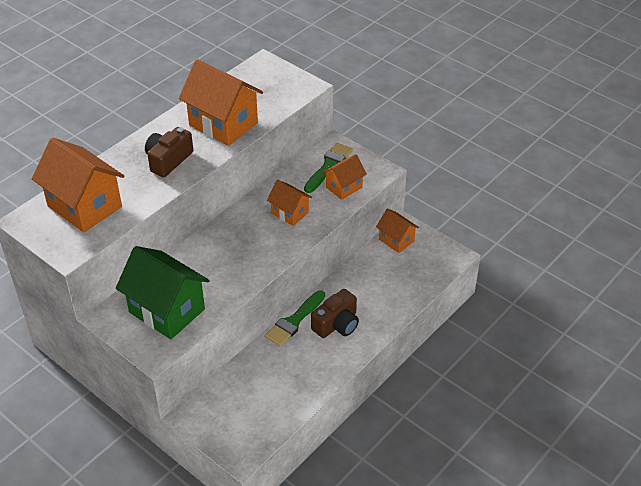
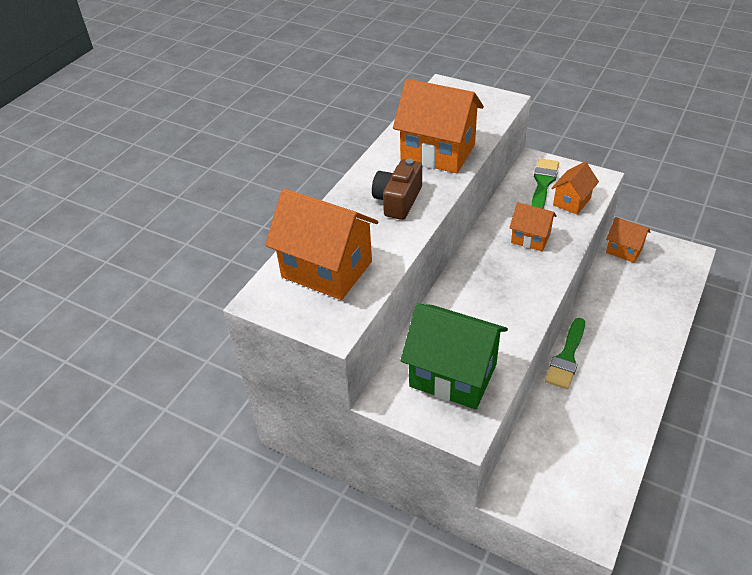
camera: 10 degrees left, 0 degrees up
brown camera [311,289,359,338] -> none

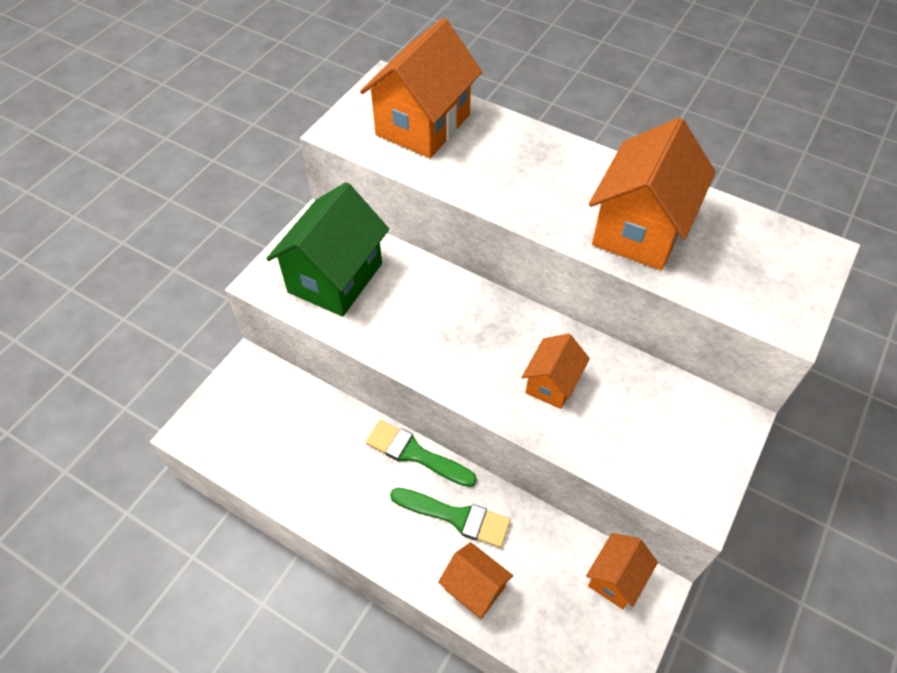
camera: 90 degrees right, 10 degrees up
brown camera [372,158,422,220] -> none
green brush [531,159,559,209] -> green brush moved to [390,488,511,548]
orange house [551,162,599,215] -> orange house moved to [438,542,513,619]

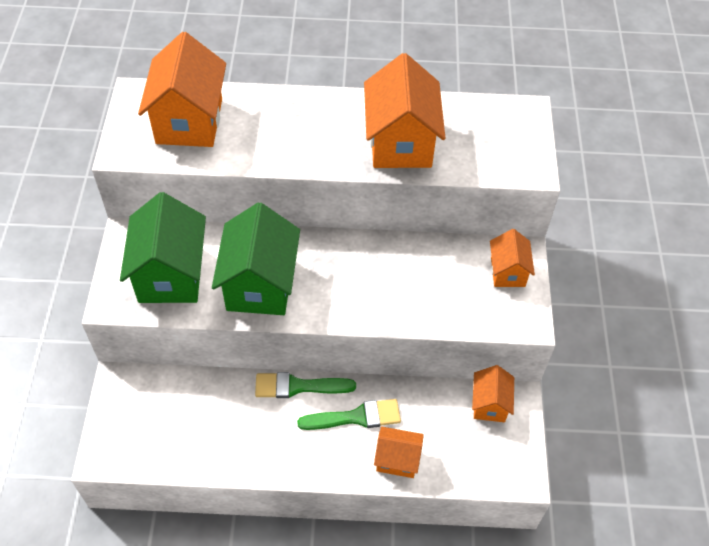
camera: 30 degrees left, 0 degrees up
orange house [522,334,590,409] -> orange house moved to [490,229,535,287]
none -> green house [212,202,300,315]

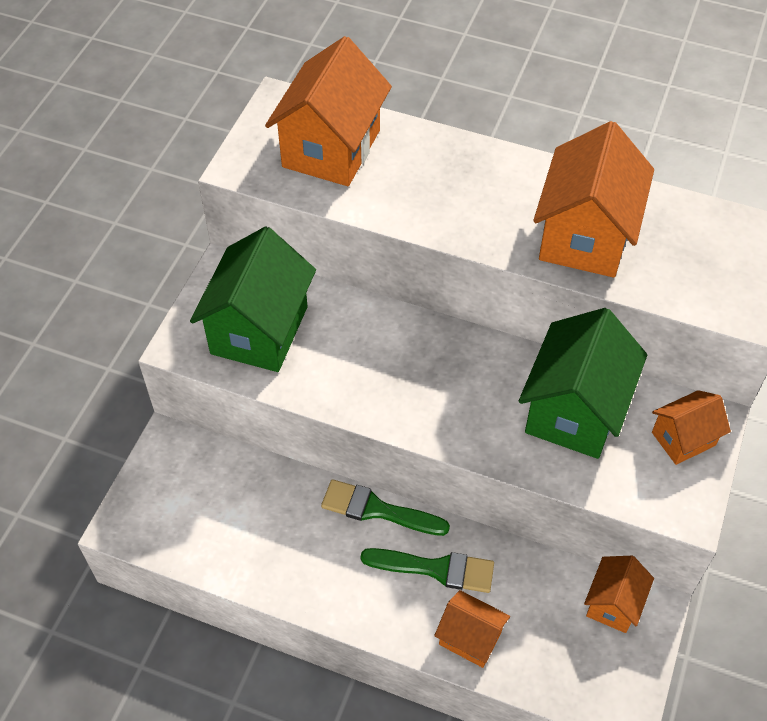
camera: 20 degrees right, 0 degrees up
green house [212,202,300,315] -> green house moved to [519,308,647,459]
orange house [490,229,535,287] -> orange house turned 45 degrees clockwise [652,390,731,465]

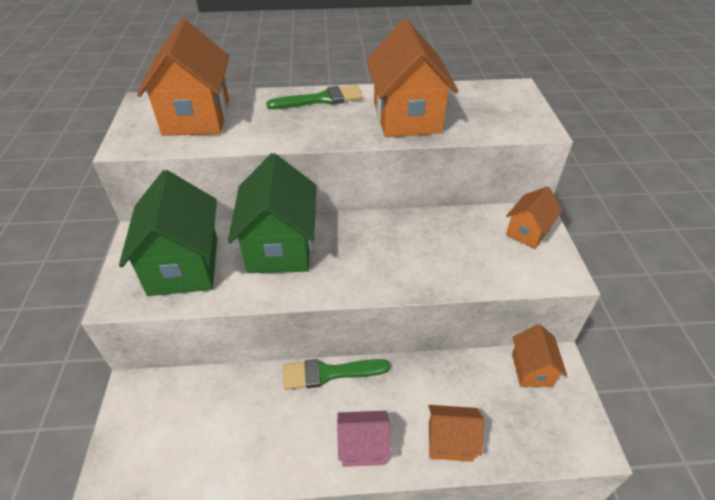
camera: 25 degrees left, 10 degrees down
green brush [360,548,494,593] -> green brush moved to [266,85,363,109]
green house [519,308,647,459] -> green house moved to [228,153,316,273]
none -> pink house [337,411,391,467]

